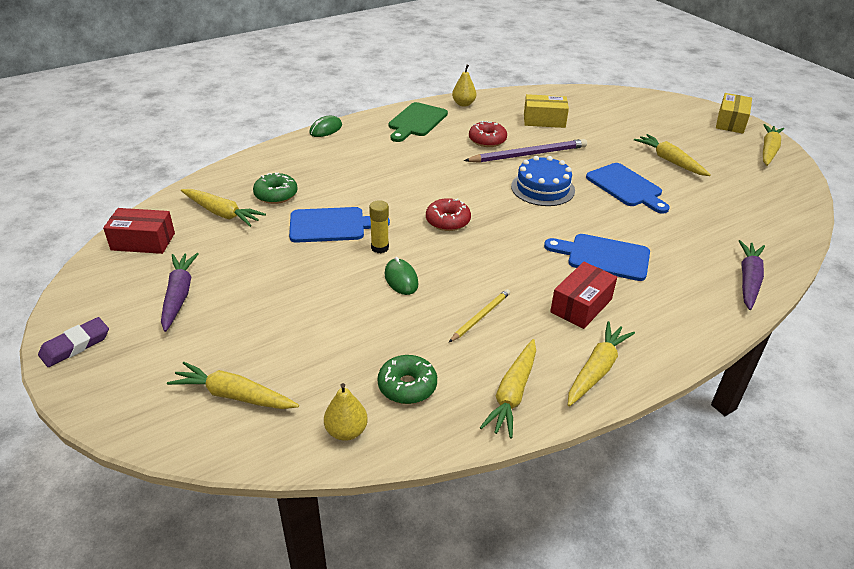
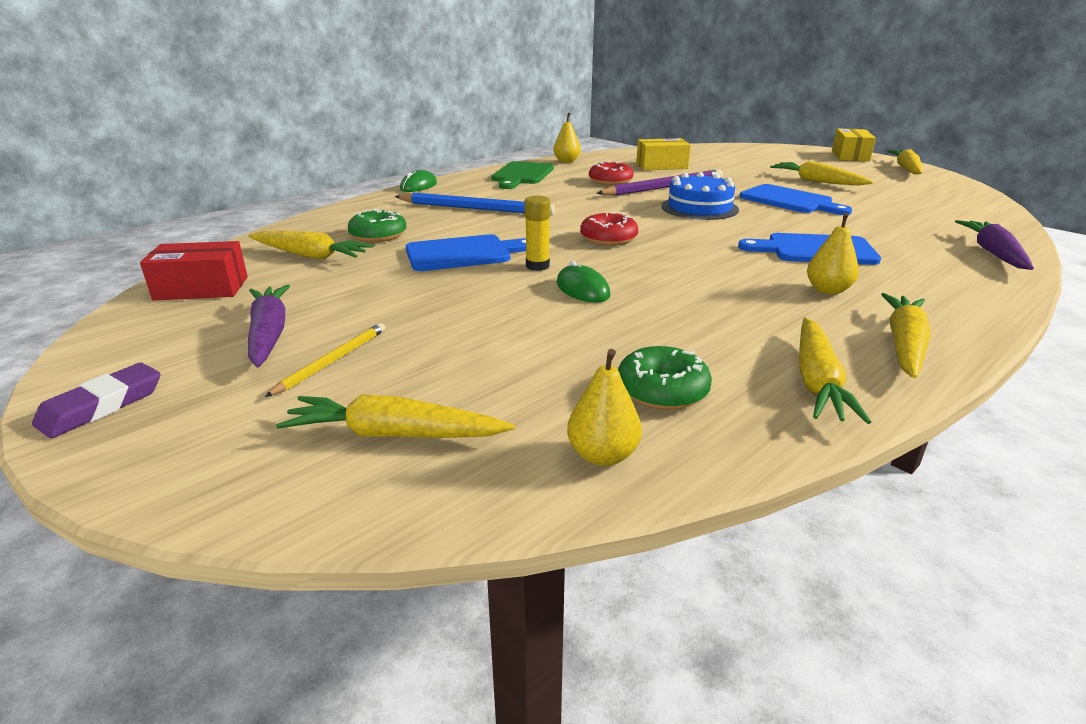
camera: 10 degrees left, 10 degrees down
yellow pencil [449,289,510,342] -> yellow pencil moved to [265,323,386,397]
red box [550,262,617,329] -> yellow pear [807,213,859,295]
none -> blue pencil [395,192,555,215]

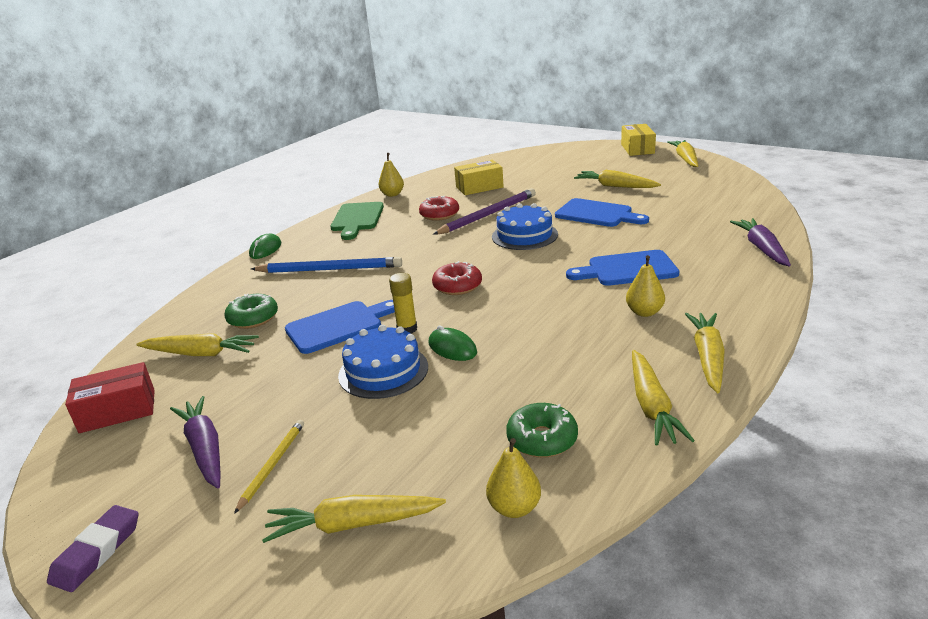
camera: 10 degrees left, 0 degrees up
none -> blue cake [338,325,428,399]

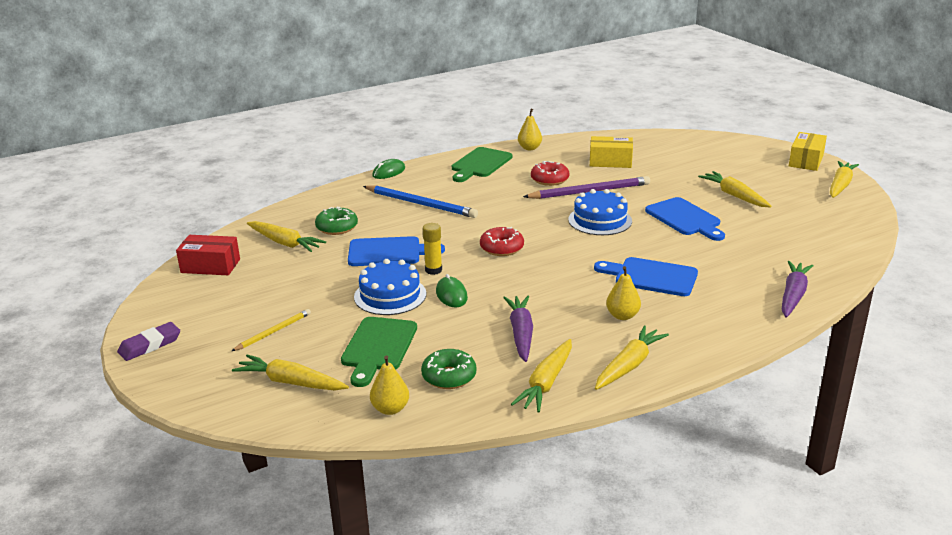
camera: 25 degrees right, 0 degrees up
purple carrot [170,396,221,489] -> purple carrot moved to [503,295,533,362]
none -> green cutting board [341,317,417,387]

